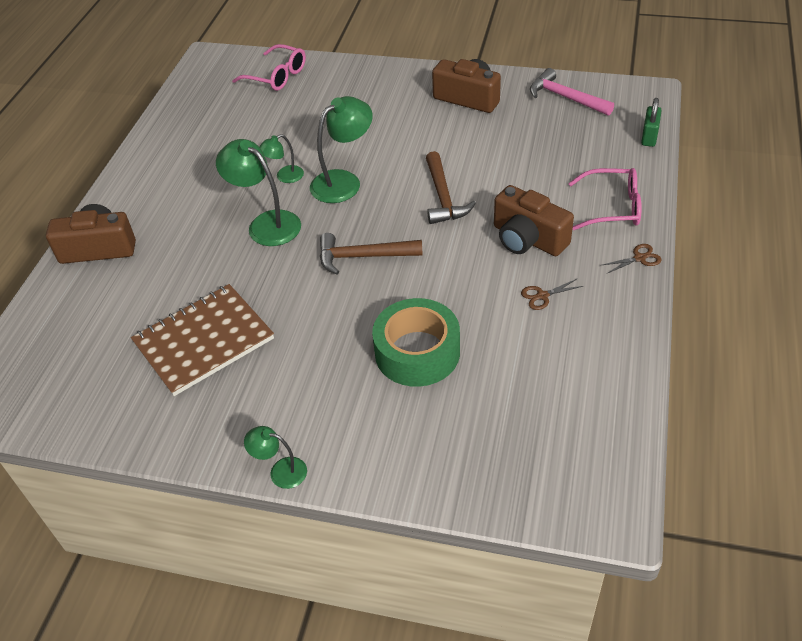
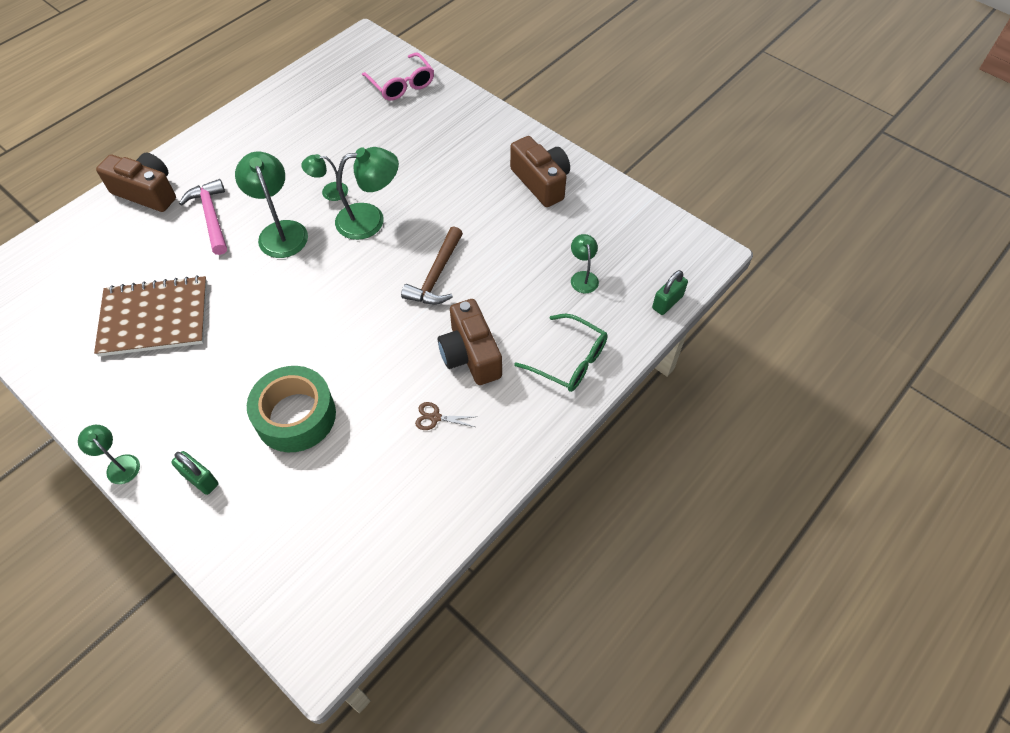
camera: 25 degrees right, 10 degrees up
brown hammer [320,233,423,274] -> none
pink hammer [530,68,614,116] -> pink hammer moved to [179,179,227,255]
pink glasses [568,168,642,230] -> green glasses [514,314,608,392]
brown scissors [600,244,662,274] -> none
none -> green padlock [171,451,218,495]
none -> green lamp [571,234,599,293]

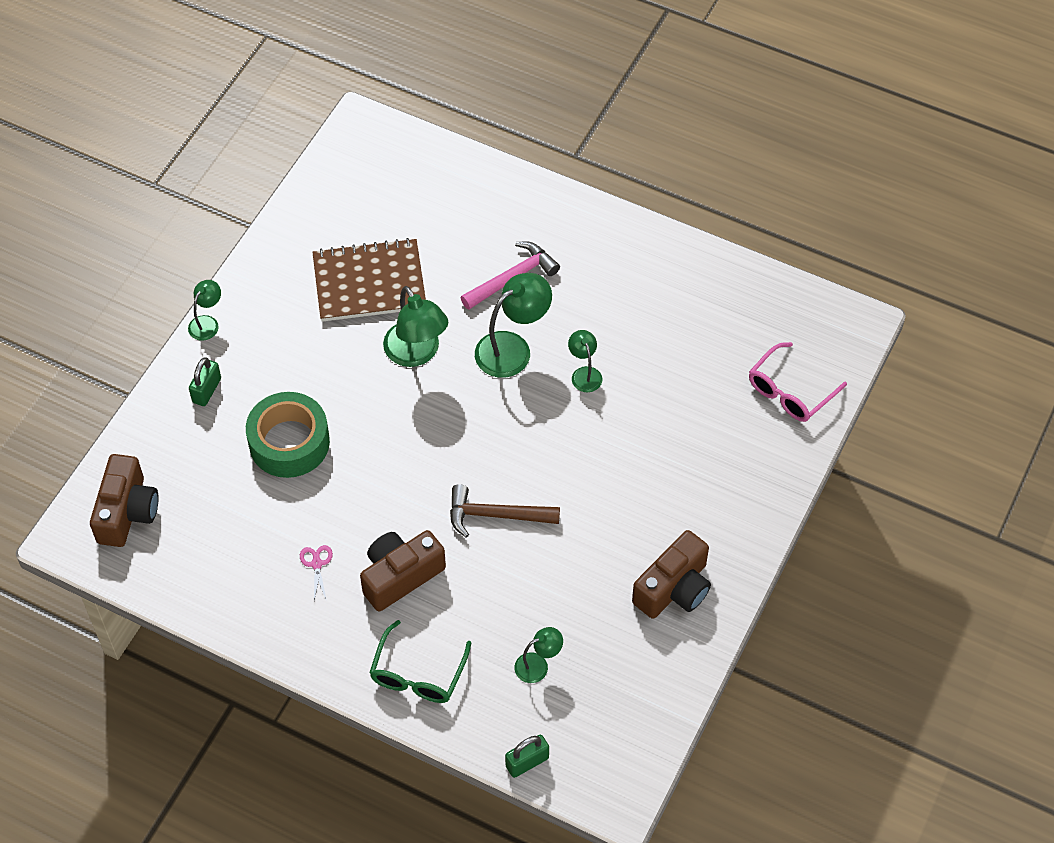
camera: 75 degrees right, 0 degrees up
brown notebook [94,275,207,356] -> brown notebook turned 75 degrees counterclockwise [312,238,426,322]
brown camera [96,153,176,212] -> brown camera moved to [90,454,159,547]
green lamp [335,147,399,240] -> green lamp moved to [383,286,449,367]
brown scissors [415,402,475,430] -> pink scissors [300,545,333,601]
green padlock [652,270,688,315] -> green padlock turned 60 degrees counterclockwise [505,735,549,778]

